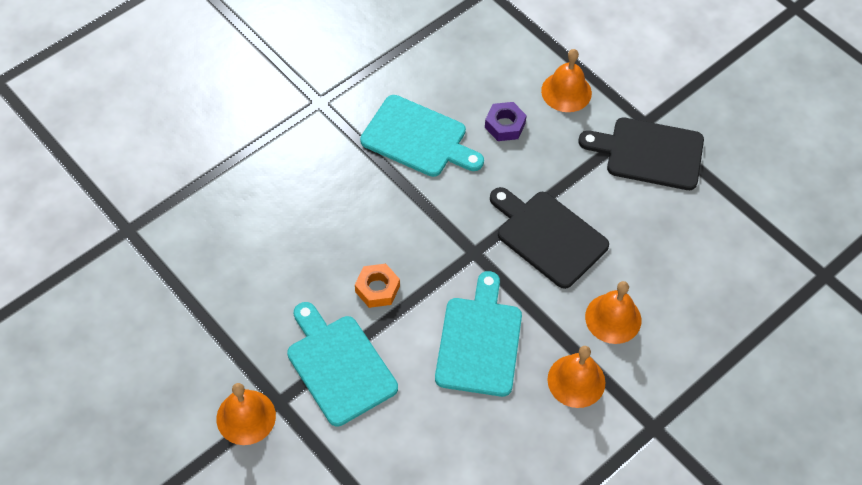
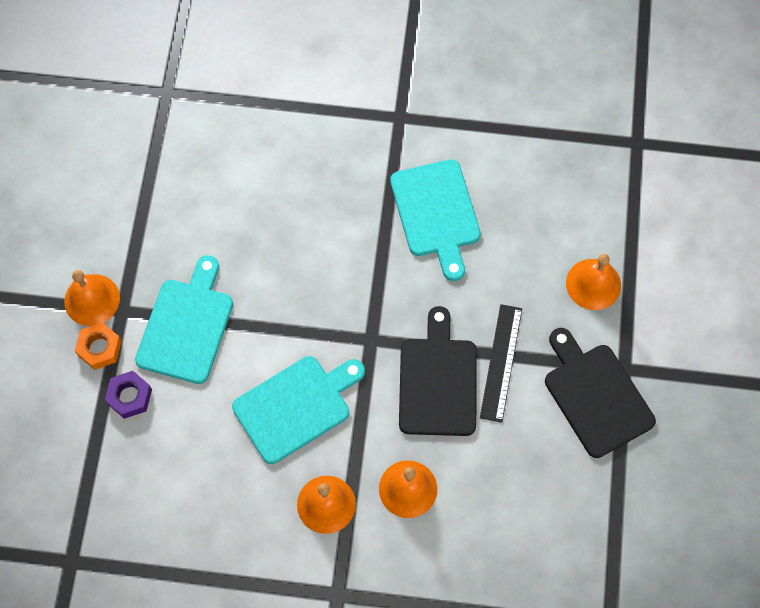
camera: 50 degrees right, 10 degrees up
orange nut [355,264,400,308] -> orange nut moved to [75,322,122,370]
purple nut [485,102,527,141] -> purple nut moved to [105,371,152,419]
none -> black ruler [480,304,522,423]

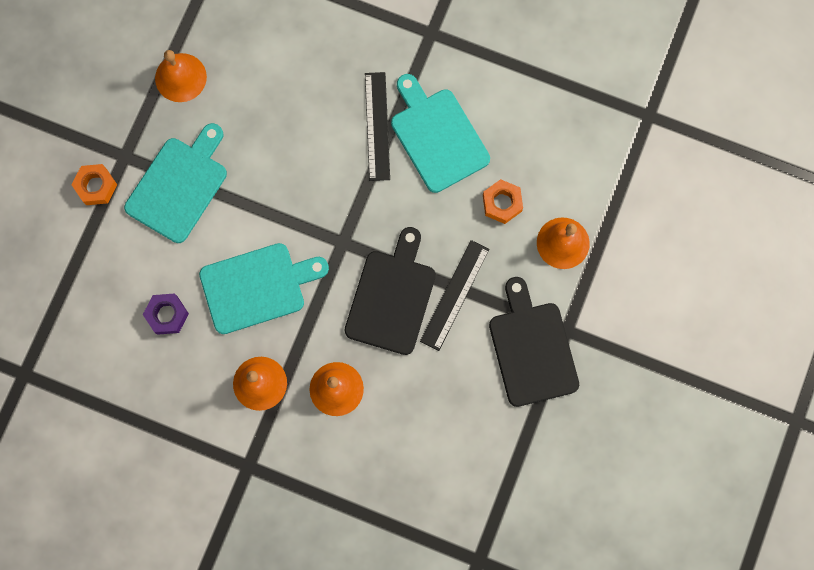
camera: 15 degrees right, 10 degrees up
orange bell [64,270,120,326] -> orange bell moved to [155,50,207,102]
purple nut [105,371,152,419] -> purple nut moved to [143,293,189,335]
turquoise cutting board [390,159,481,281] -> turquoise cutting board turned 150 degrees clockwise [391,74,490,193]
none -> black ruler [365,72,390,181]
none -> orange nut [483,179,523,224]

